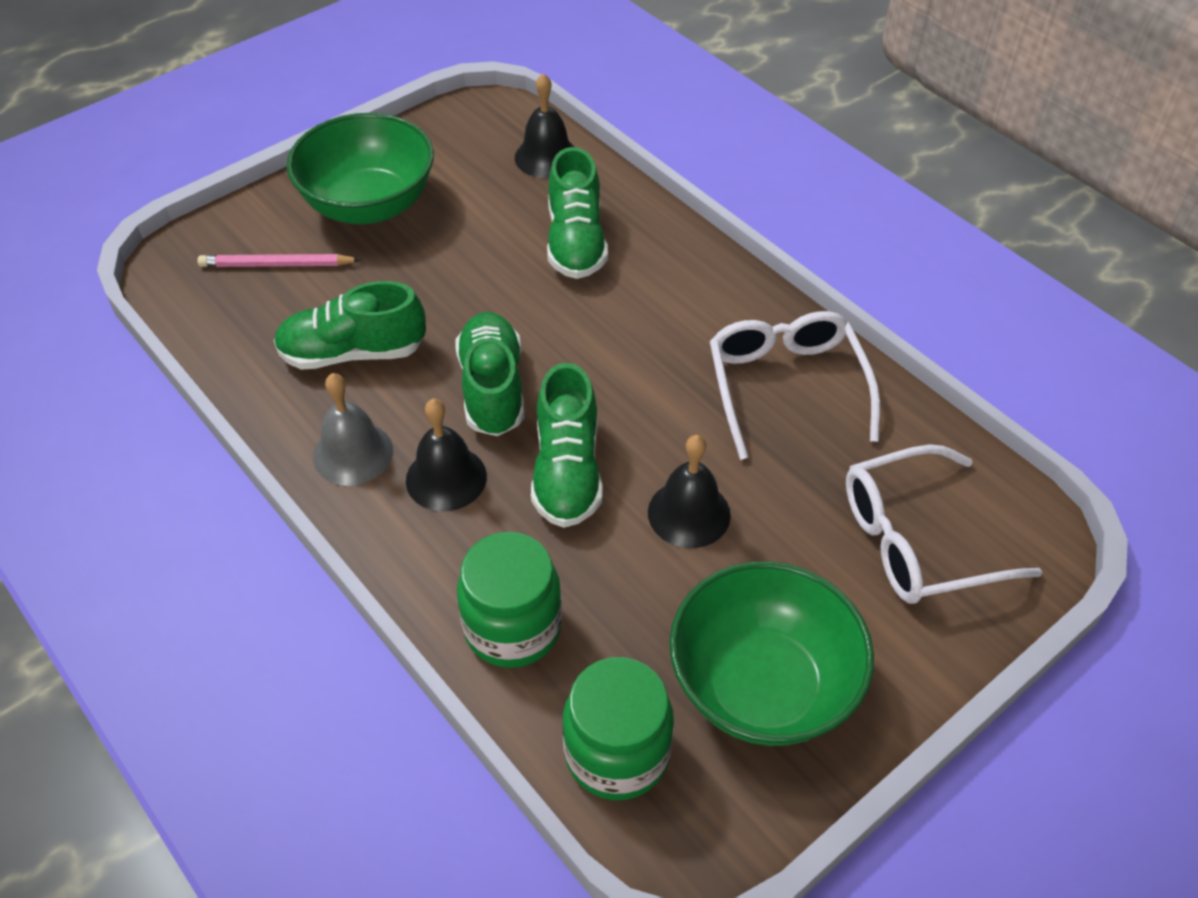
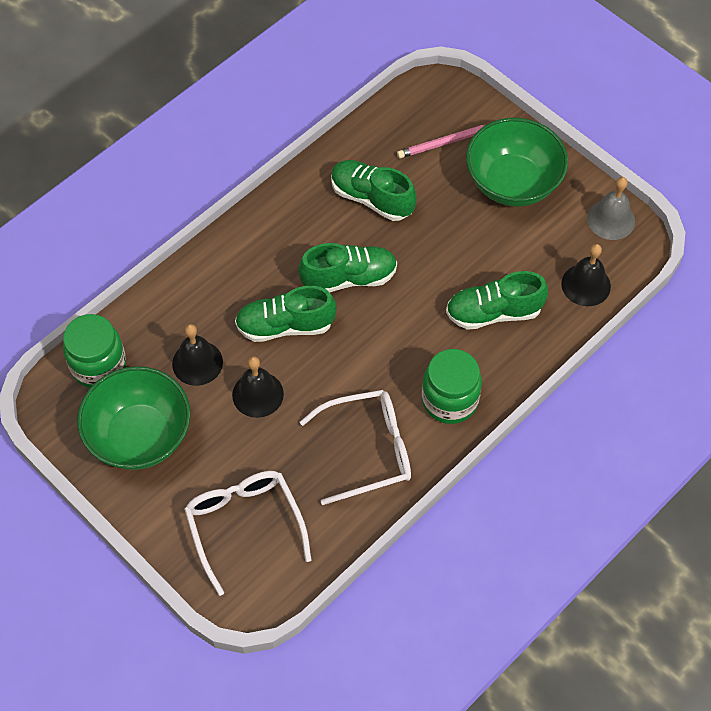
camera: 85 degrees right, 10 degrees up
pink pencil [197,254,361,267] -> pink pencil turned 105 degrees counterclockwise [397,125,485,158]
green shoe [274,281,426,370] -> green shoe turned 45 degrees counterclockwise [331,160,417,221]
grey bell [313,373,393,486] -> grey bell moved to [587,177,635,240]
black bell [406,399,487,511] -> black bell moved to [172,324,223,386]
green jar [457,532,562,668] -> green jar moved to [422,349,482,424]

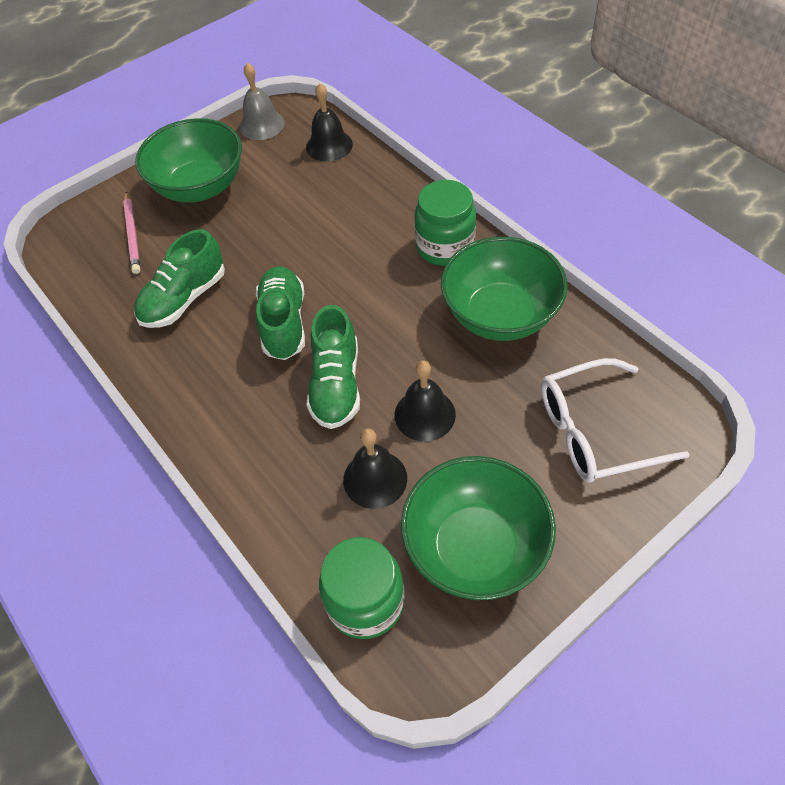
camera: 80 degrees left, 5 degrees down
white glasses [300,390,411,505] -> green bowl [441,237,568,341]
green shoe [446,271,548,330] -> none

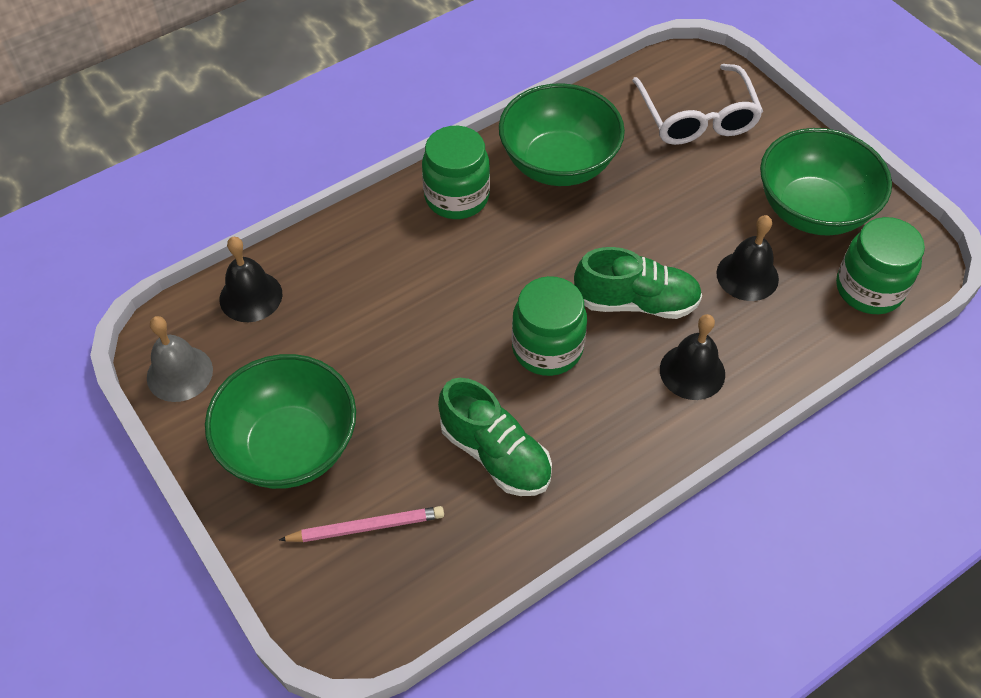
camera: 90 degrees left, 0 degrees up
green shoe [256,266,305,360] -> green jar [512,276,587,376]
black bell [394,361,456,442] -> black bell moved to [660,314,725,400]

